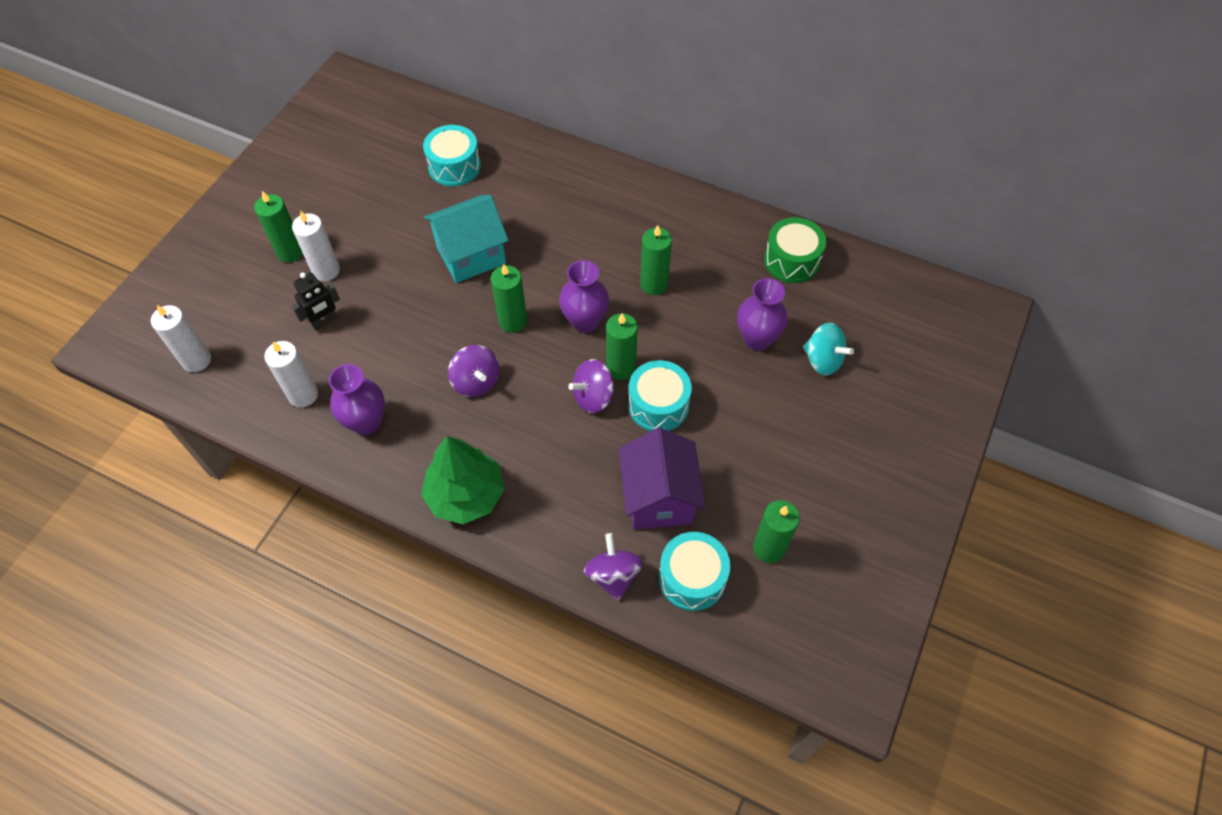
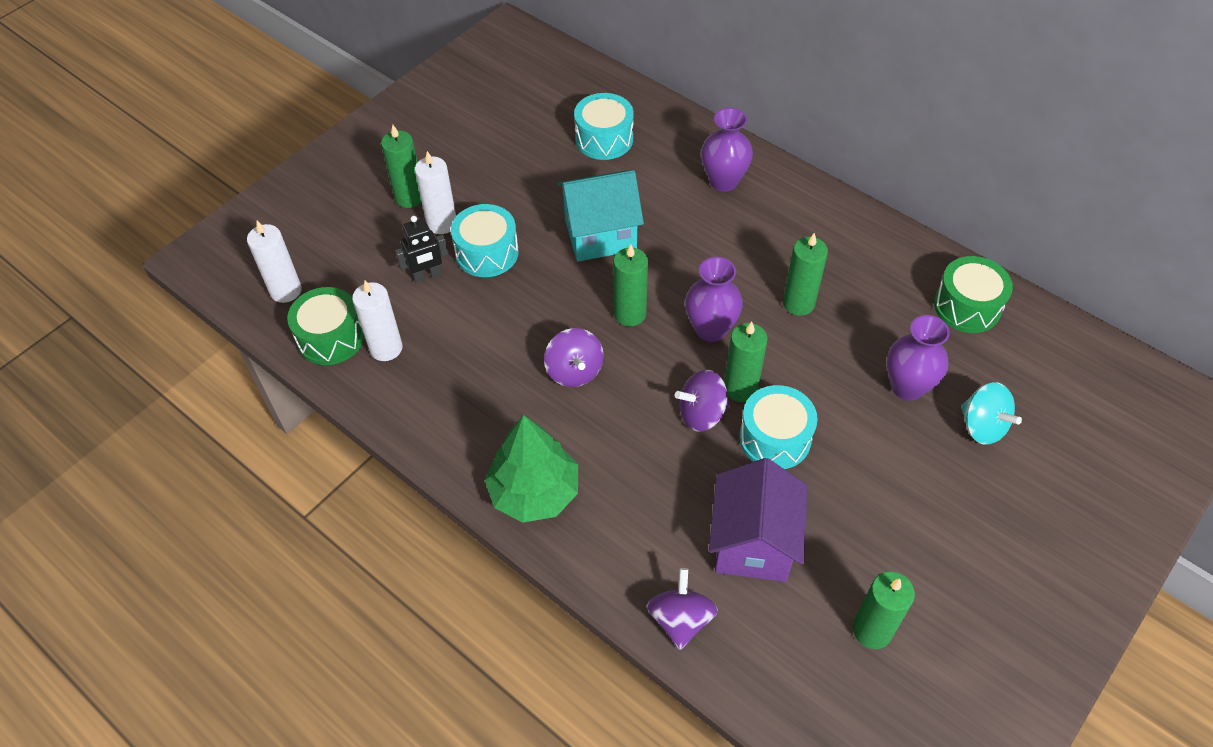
camera: 15 degrees right, 5 degrees down
purple vase [329,364,385,435] -> purple vase moved to [701,108,753,192]
turquoise drum [659,532,730,611] -> turquoise drum moved to [451,204,519,277]
none -> green drum [287,287,364,365]

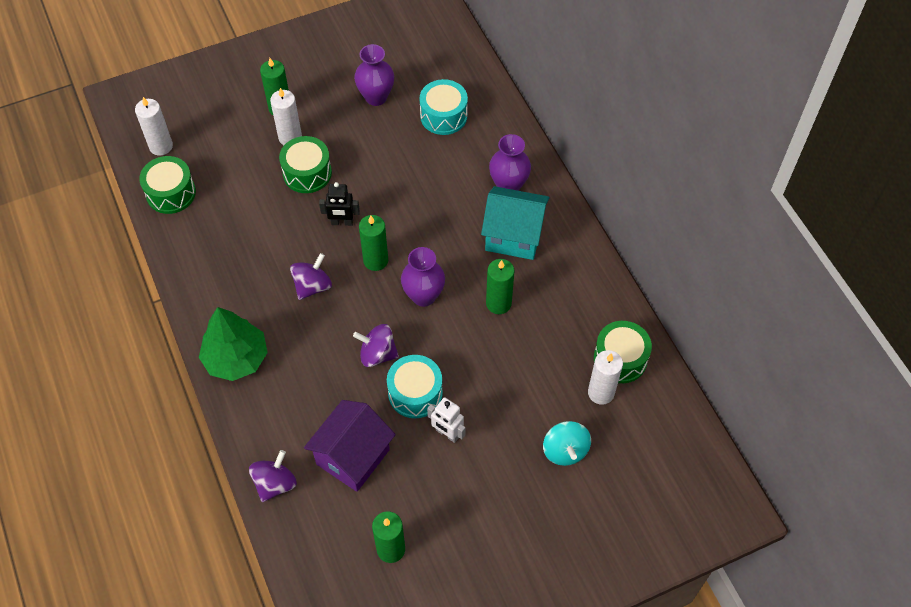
camera: 25 degrees right, 5 degrees up
white candle [352,280,402,361] -> white candle moved to [588,350,623,405]
black robot [395,216,448,283] -> black robot moved to [319,182,360,226]
turquoise drum [451,204,519,277] -> green drum [279,136,332,193]
purple spinning top [544,328,604,387] -> purple spinning top turned 150 degrees counterclockwise [290,253,332,300]
turquoise house [557,170,644,261] -> turquoise house moved to [481,186,549,260]
green candle [724,322,768,402] -> none
purple vase [887,315,950,401] -> purple vase moved to [354,44,394,106]
none -> white robot [427,397,466,443]

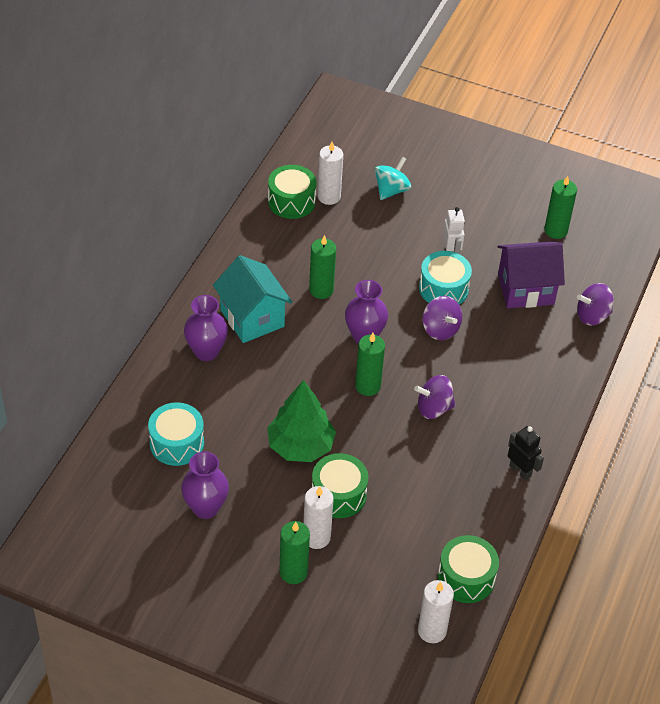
camera: 135 degrees left, 10 degrees down
green tree [199,307,268,381] -> green tree moved to [267,380,336,462]
black robot [319,182,360,226] -> black robot moved to [508,426,544,481]

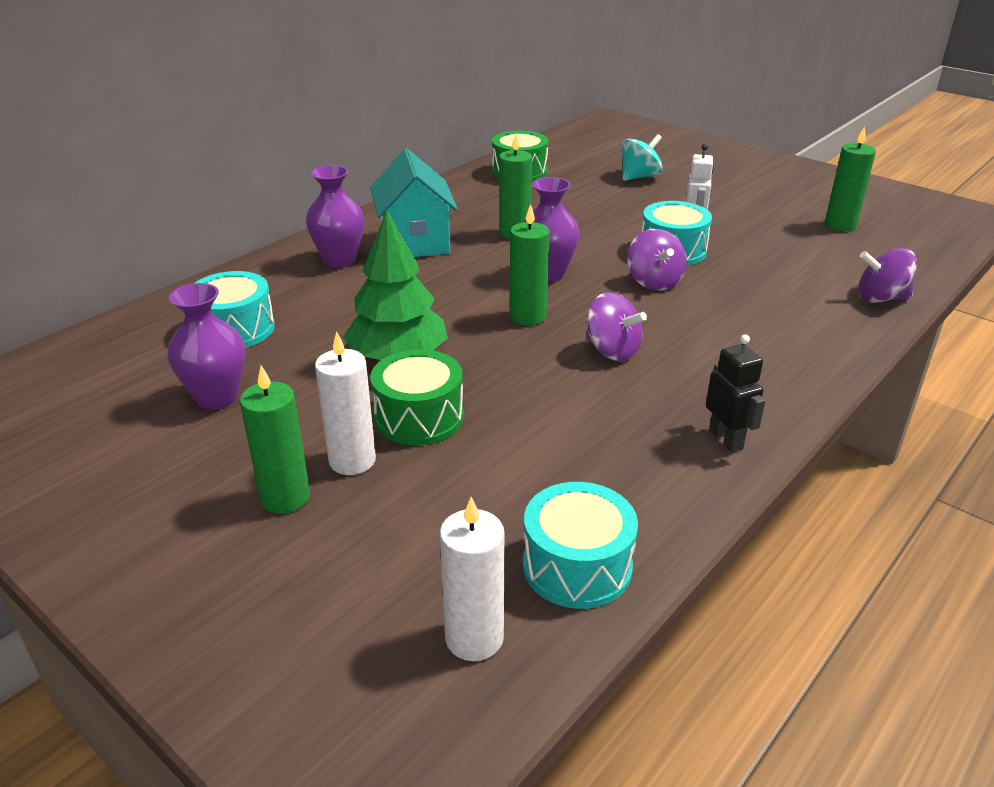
camera: 20 degrees right, 15 degrees down
white candle [317,142,343,205] -> none
purple spinning top [414,375,456,419] -> purple spinning top turned 150 degrees counterclockwise [586,292,647,361]
green drum [438,535,499,603] -> turquoise drum [523,482,638,609]
purple house [498,241,565,308] -> none

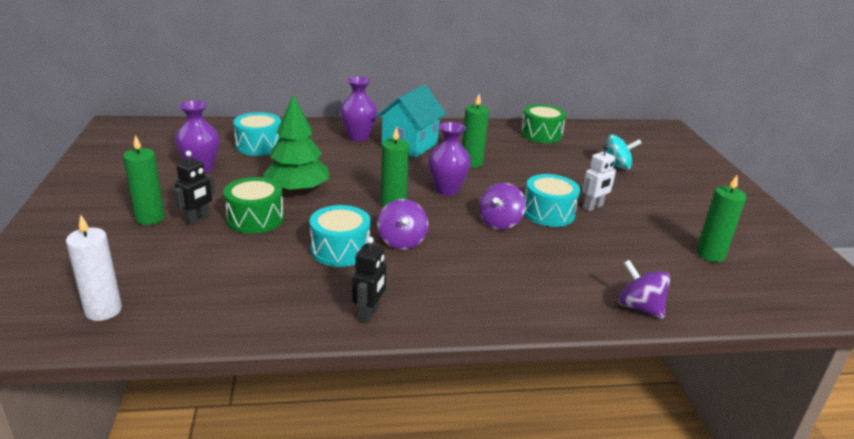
camera: 40 degrees right, 5 degrees down
white candle [315,331,376,475] -> black robot [174,151,215,226]
turquoise drum [523,482,638,609] -> turquoise drum moved to [310,205,371,267]

